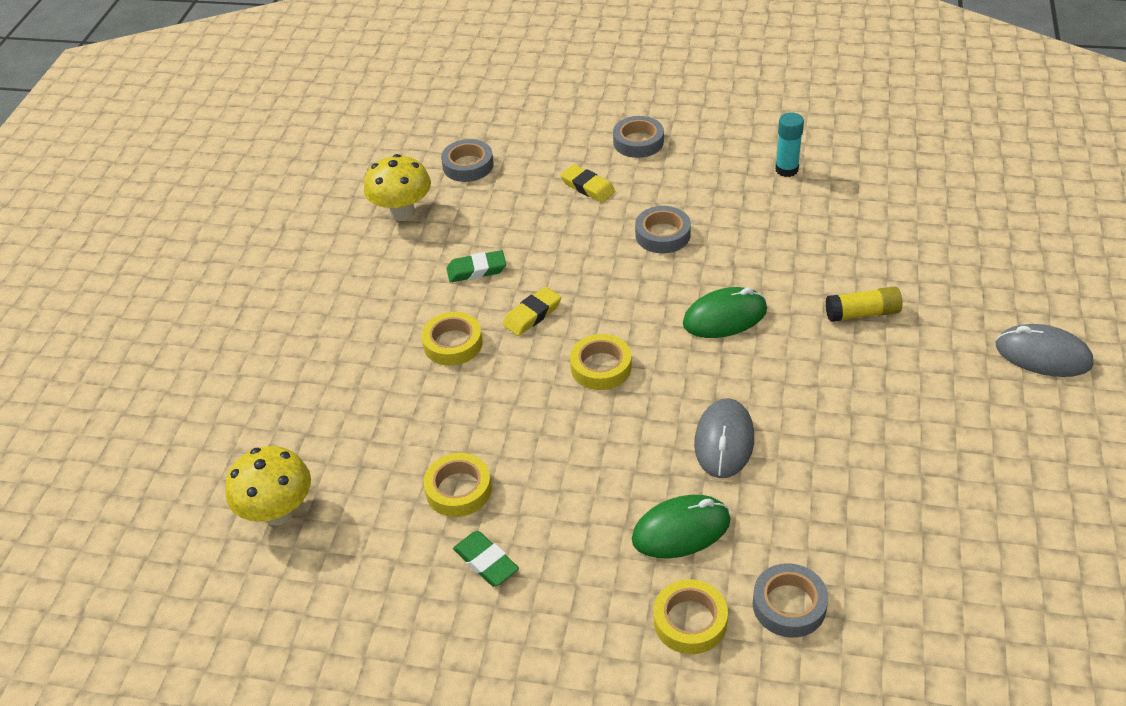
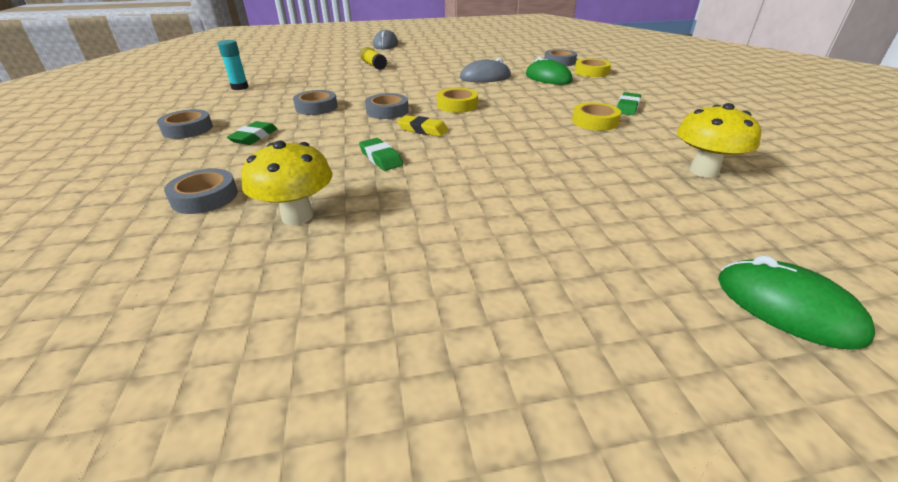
camera: 115 degrees left, 10 degrees down
yellow tape [421,312,483,366] -> none
yellow eraser [560,164,615,202] -> green eraser [227,121,278,145]
green mouse [683,287,767,338] -> green mouse moved to [718,255,875,350]
none -> grey tape [365,93,409,119]

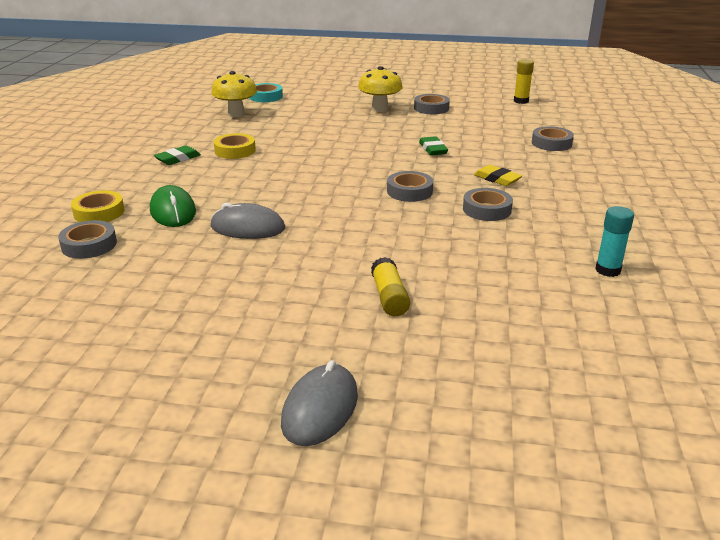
camera: 160 degrees left, 5 degrees down
grey tape [157,109,213,139] -> grey tape moved to [414,94,450,114]
green eraser [227,121,278,145] -> none
yellow mushroom [241,141,332,225] -> yellow mushroom moved to [358,66,403,112]
yellow eraser [397,115,449,137] -> yellow eraser moved to [474,165,522,186]
yellow tape [437,88,478,113] -> none
green mouse [718,255,875,350] -> none
none -> turquoise tape [249,83,283,102]
none -> yellow glue stick [514,59,534,104]

